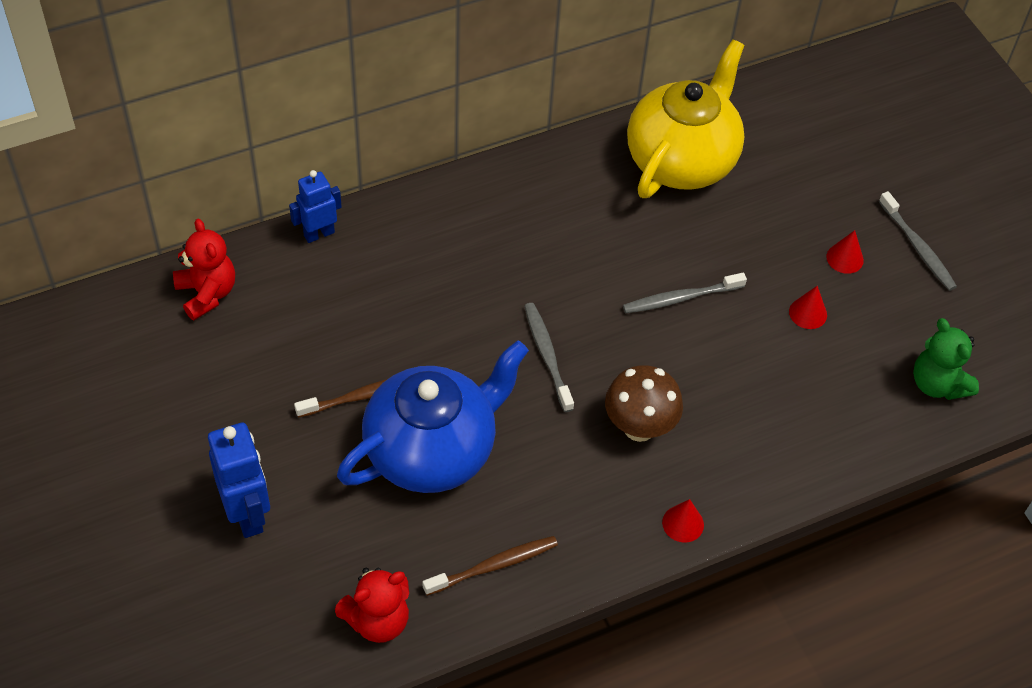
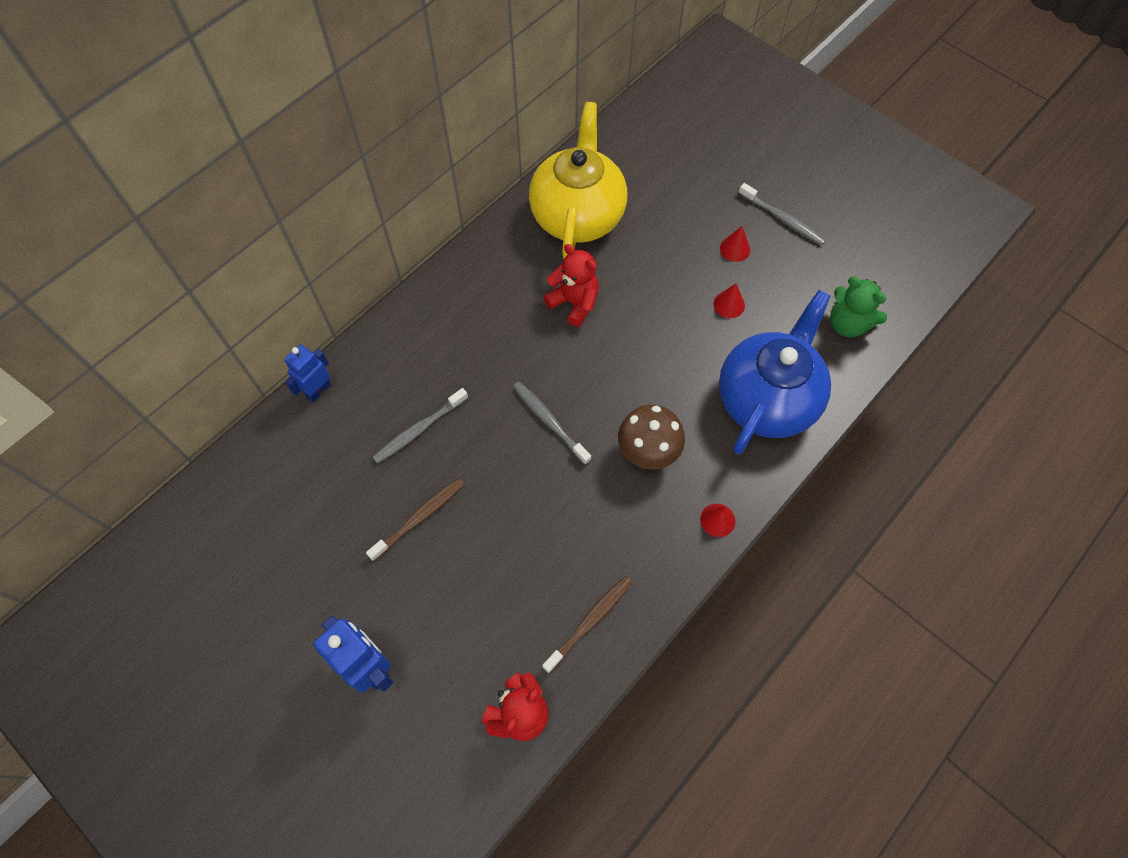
camera: 20 degrees left, 10 degrees up
red teddy bear [173,219,235,320] -> red teddy bear moved to [543,244,599,327]
blue teapot [337,341,529,493] -> blue teapot moved to [719,290,831,454]
grey toothbrush [623,273,747,313] -> grey toothbrush moved to [373,388,468,464]

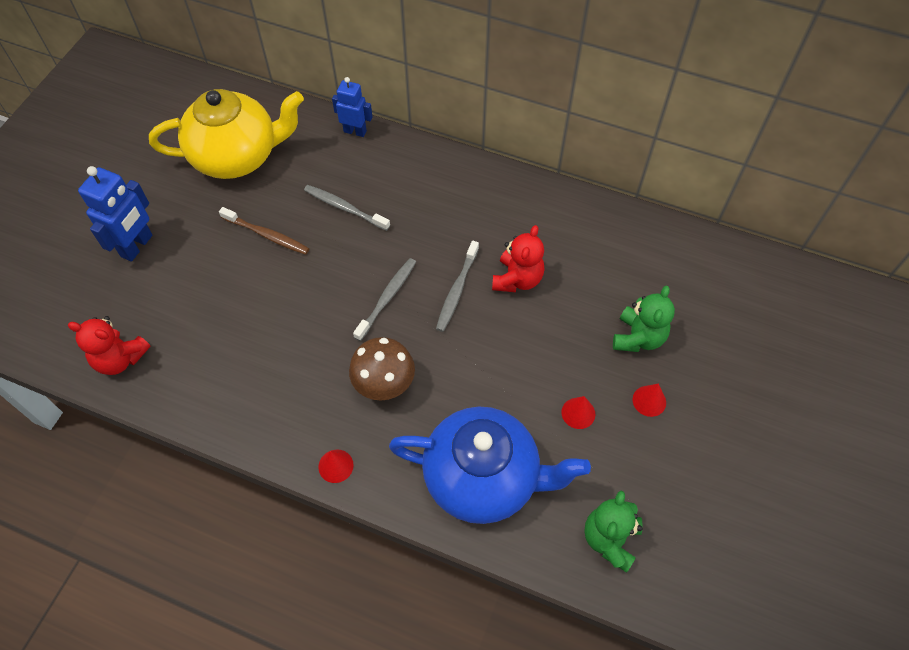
camera: 70 degrees right, 5 degrees down
yellow teapot [529,102,627,259] -> yellow teapot moved to [149,89,304,179]
brown toothbrush [542,576,632,674] -> none
grey toothbrush [739,183,826,245] -> grey toothbrush moved to [436,241,479,332]
none -> green teddy bear [613,286,675,352]

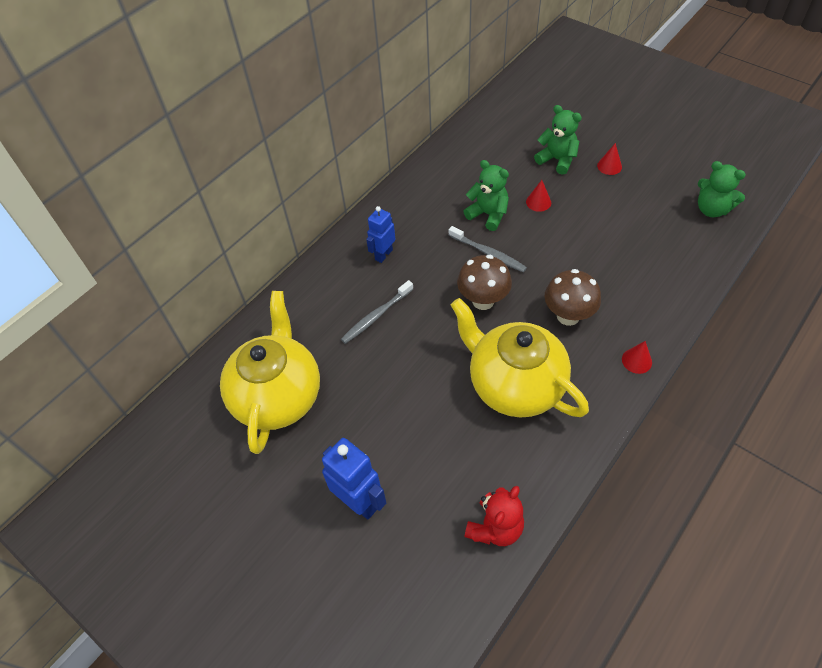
camera: 70 degrees left, 5 degrees down
brown toothbrush [219,207,310,255] -> none
blue robot [332,77,373,137] -> blue robot moved to [366,206,395,263]
grey toothbrush [353,258,416,341] -> brown mushroom [457,255,512,310]
blue teapot [389,407,591,524] -> none
red teddy bear [492,225,544,292] -> green teddy bear [463,160,509,231]
red cone [561,396,595,429] -> red cone moved to [526,180,551,212]
none -> yellow teapot [451,298,589,417]

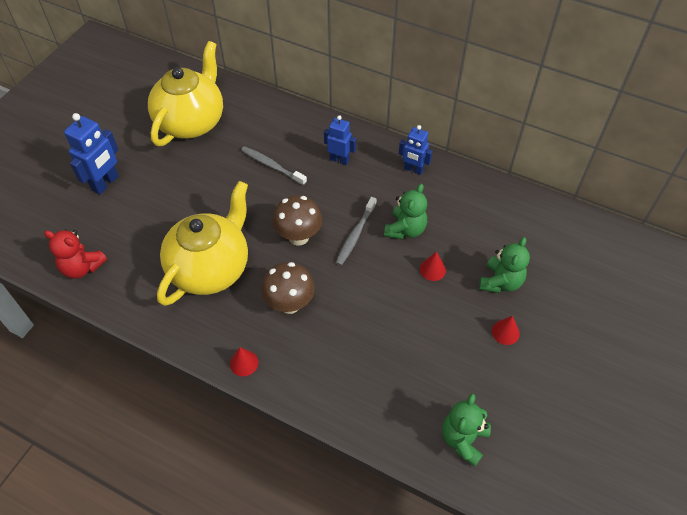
camera: 75 degrees right, 0 degrees up
yellow teapot [220,291,320,454] -> yellow teapot turned 60 degrees counterclockwise [148,41,223,146]
none -> blue robot [399,125,433,175]

